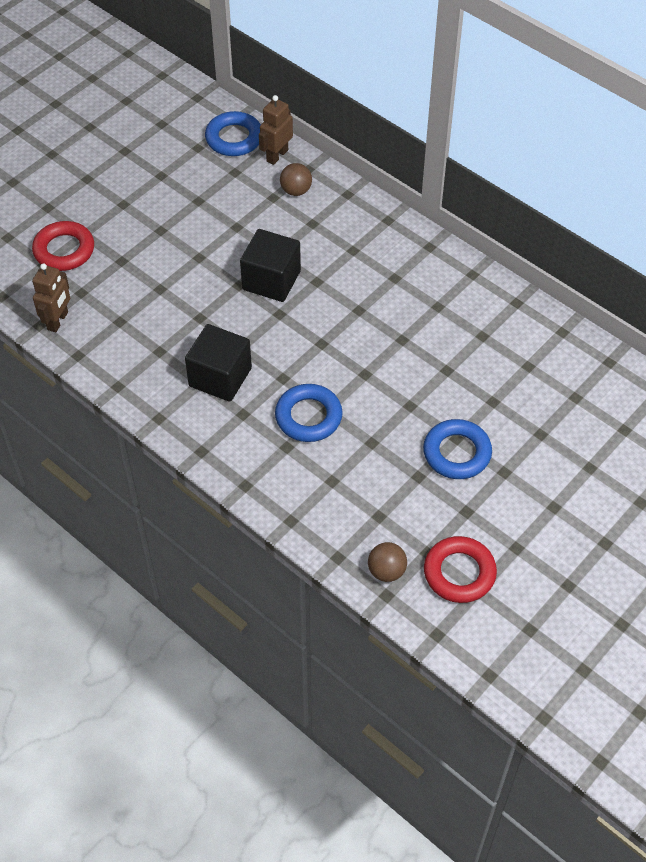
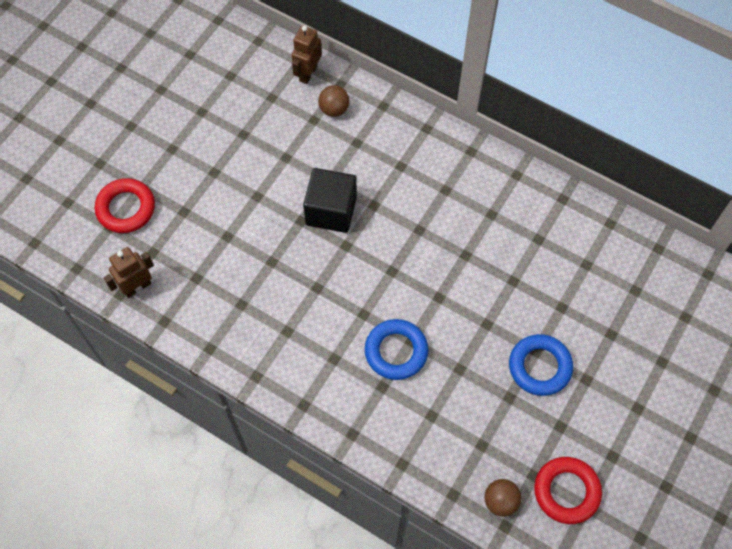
camera: 10 degrees left, 10 degrees up
brown robot [32,263,70,332] -> brown robot turned 135 degrees counterclockwise [104,247,154,298]
black cube [185,324,252,402] -> none
blue ring [205,111,261,156] -> none

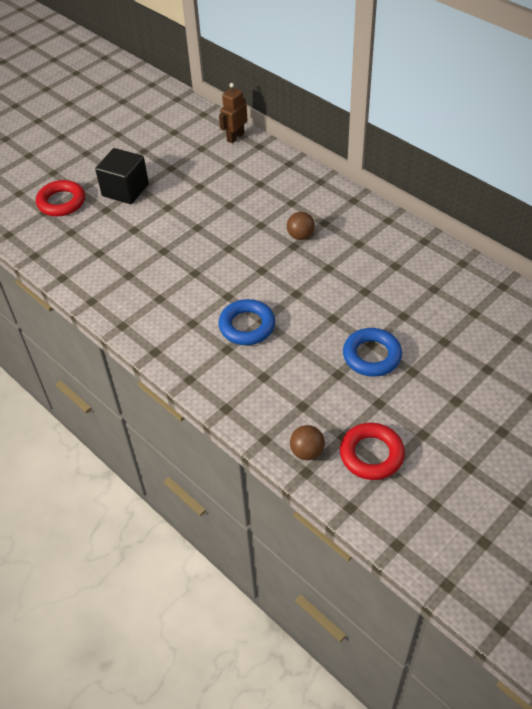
camera: 15 degrees right, 15 degrees down
brown robot [104,247,154,298] -> none
black cube [303,168,357,233] -> black cube moved to [95,148,149,204]
brown ball [318,85,349,117] -> brown ball moved to [287,212,315,240]

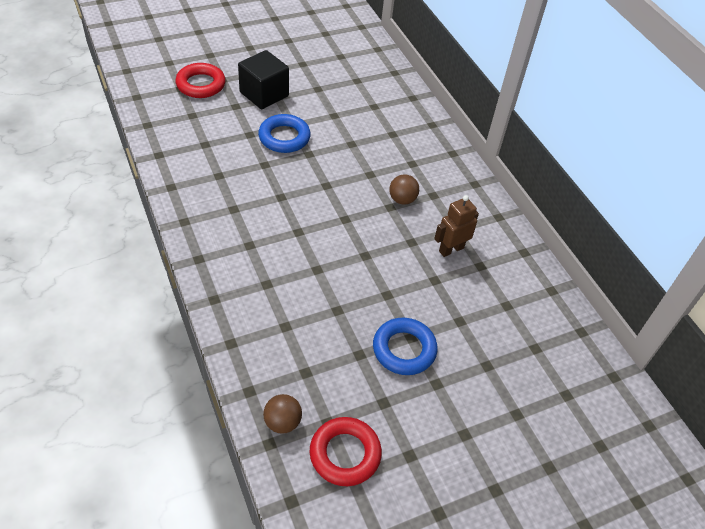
camera: 15 degrees right, 0 degrees up
brown robot [219,83,248,143] -> brown robot moved to [434,195,479,257]
blue ring [219,299,275,345] -> blue ring moved to [258,114,311,153]

